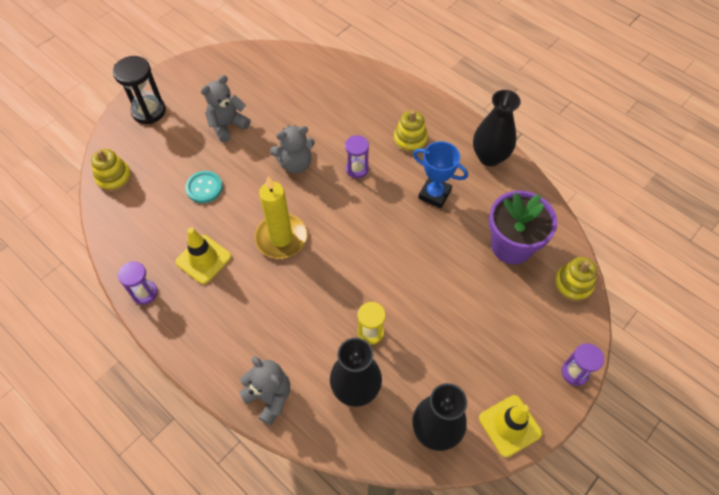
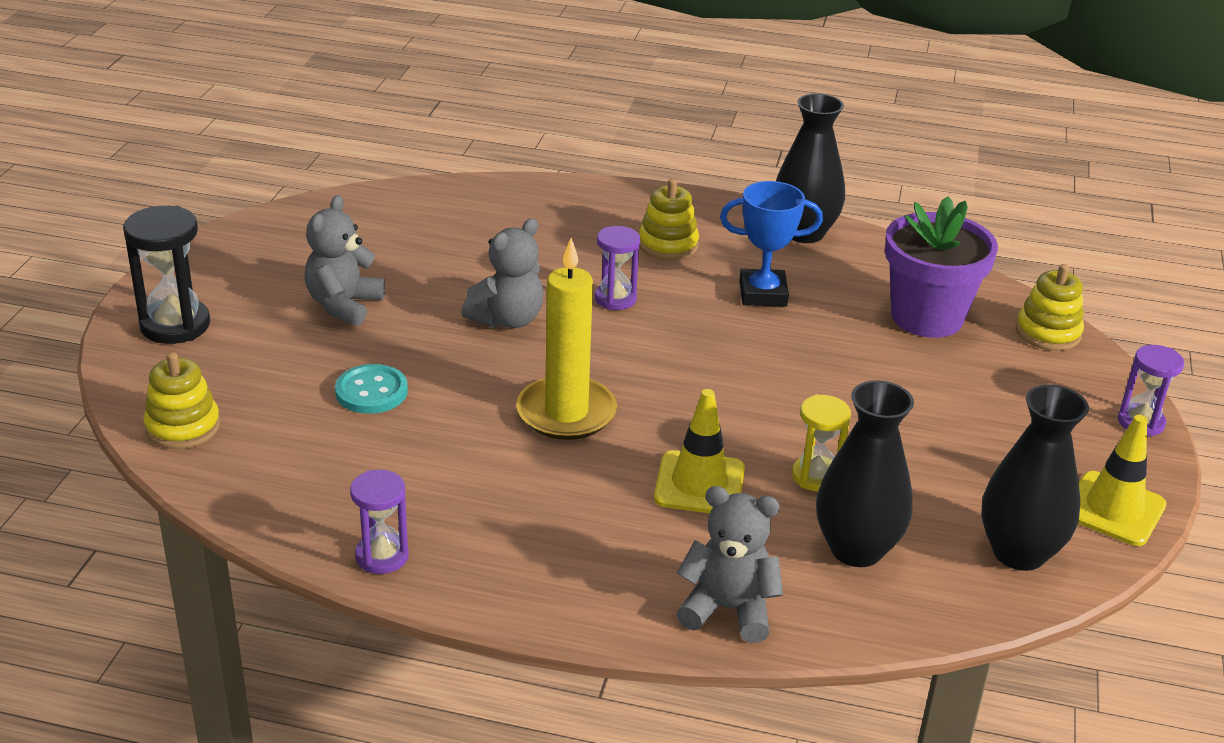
camera: 30 degrees left, 25 degrees down
yellow traffic cone [175,227,232,284] -> yellow traffic cone moved to [654,389,745,513]

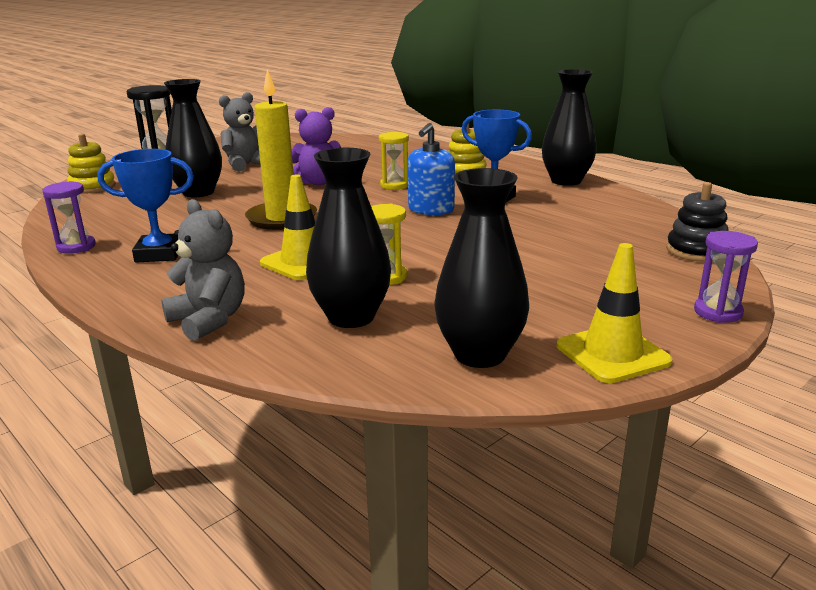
camera: 35 degrees right, 10 degrees down
turquoise button [335,364,408,414] -> black vase [164,79,222,197]
grey teddy bear [461,218,544,328] -> purple teddy bear [292,107,341,185]
purple hourglass [595,226,640,310] -> yellow hourglass [379,132,409,190]
purple flower pot [885,196,998,338] -> none
yellow stacking toy [1016,264,1084,351] -> black stacking toy [666,182,729,262]
none -> blue trophy [97,149,194,263]
none -> blue soap dispenser [407,123,455,215]

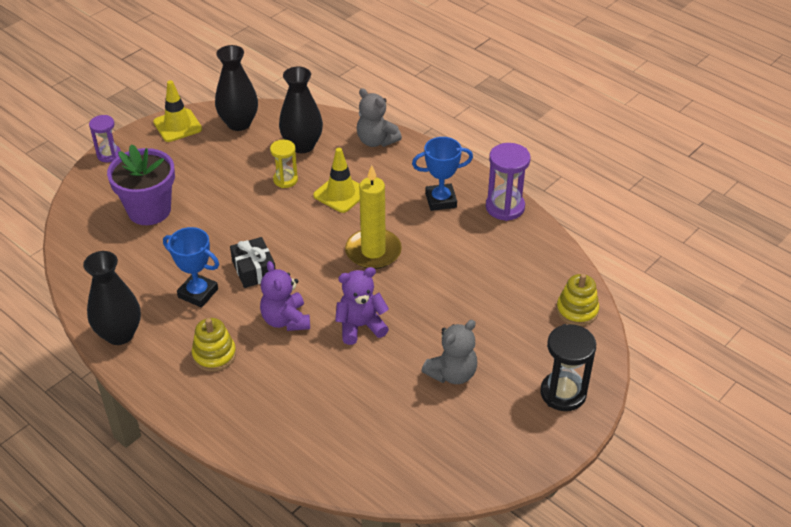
camera: 175 degrees right, 20 degrees up
purple hourglass [42,181,96,254] -> purple hourglass [486,143,531,221], size x1.56
black vase [164,79,222,197] -> none
yellow hourglass [379,132,409,190] -> purple teddy bear [260,261,310,331]
blue soap dispenser [407,123,455,215] -> black gift [230,237,275,288]
black stacking toy [666,182,729,262] -> none
none -> purple flower pot [107,144,175,225]

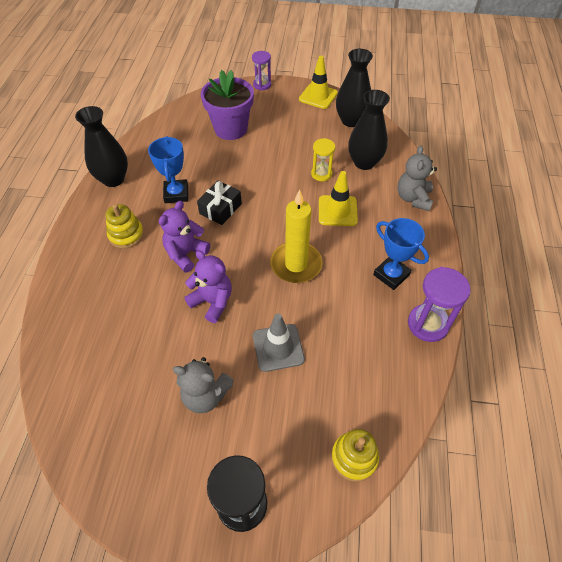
camera: 55 degrees right, 10 degrees up
none -> grey traffic cone [253,313,305,372]

